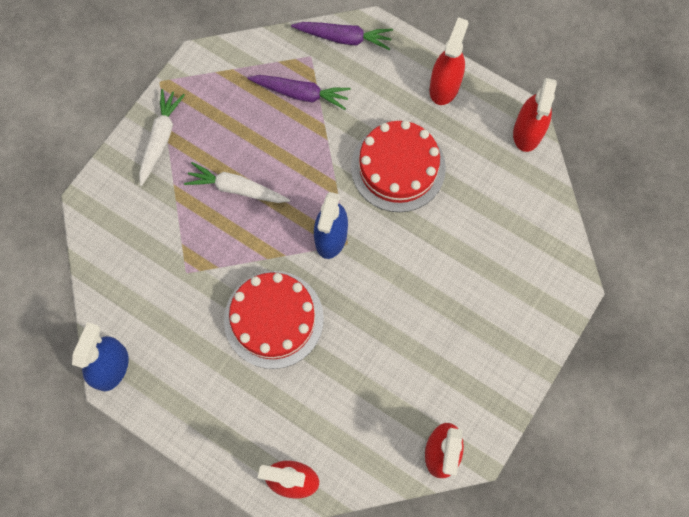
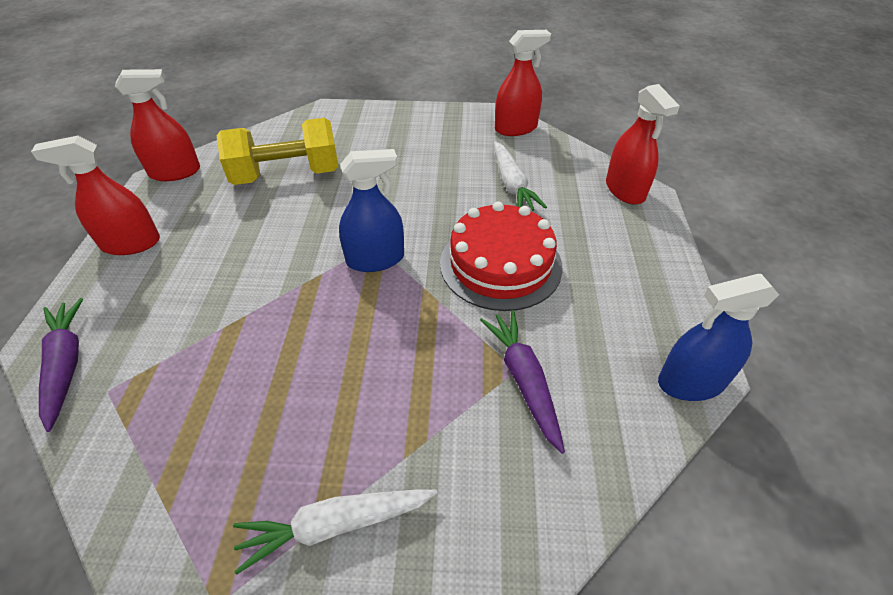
camera: 120 degrees left, 25 degrees down
white carrot [184,162,290,203] -> white carrot moved to [494,141,547,211]
purple carrot [247,75,351,110] -> purple carrot moved to [480,310,565,454]
red cake [351,120,446,212] -> none
none -> yellow dumbbell [216,118,339,185]

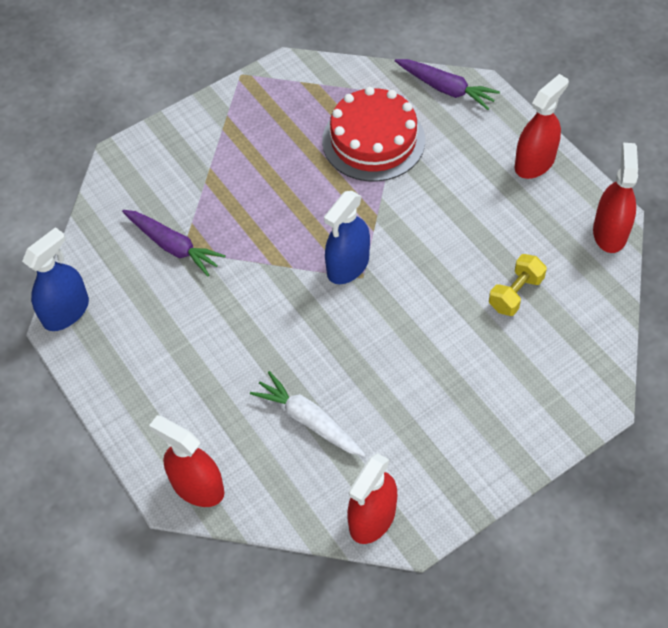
camera: 145 degrees right, 10 degrees up
red spray bottle [115,69,200,181] -> red spray bottle turned 150 degrees clockwise [593,143,638,253]
yellow dumbbell [216,118,339,185] -> yellow dumbbell [489,254,547,316], size x0.54
white carrot [233,489,438,575] -> none
red cake [440,201,563,311] -> red cake moved to [322,87,425,182]

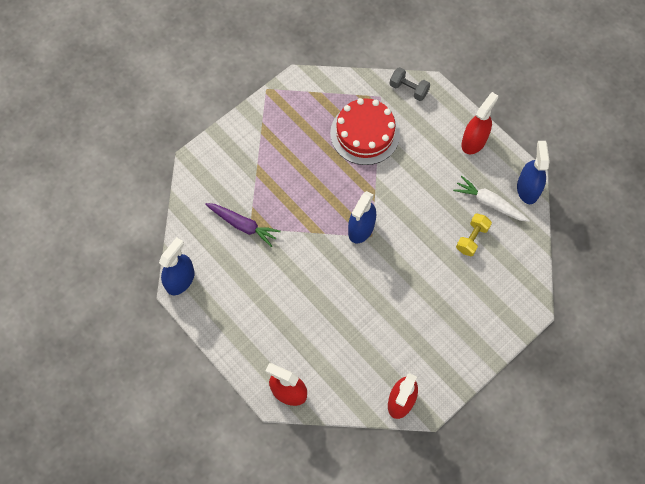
camera: 10 degrees left, 10 degrees up
white carrot [250,371,366,457] -> white carrot moved to [453,176,530,222]
purple carrot [395,59,500,110] -> grey dumbbell [390,67,430,101]
red spray bottle [593,143,638,253] -> blue spray bottle [517,141,550,204]

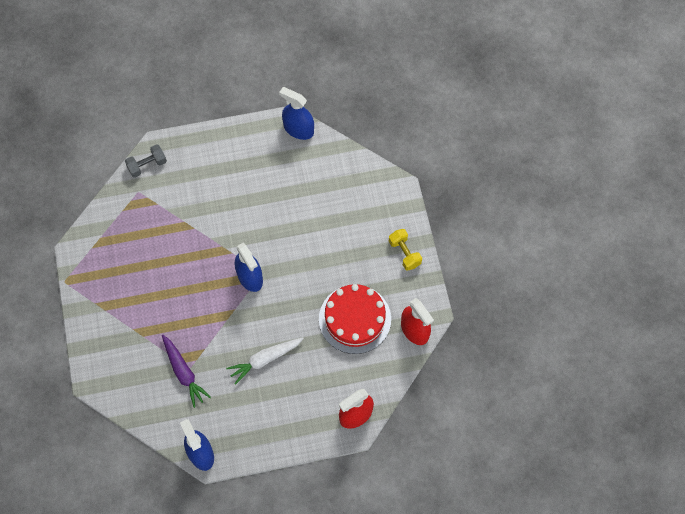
camera: 60 degrees left, 0 degrees up
purple carrot [205,203,281,247] -> purple carrot turned 90 degrees clockwise [162,335,211,408]
red cake [330,98,400,165] -> red cake moved to [319,284,391,354]
white carrot [453,176,530,222] -> white carrot moved to [226,337,304,385]
yellow dumbbell [456,213,492,256] -> yellow dumbbell moved to [389,229,422,271]
red spray bottle [461,92,498,154] -> none

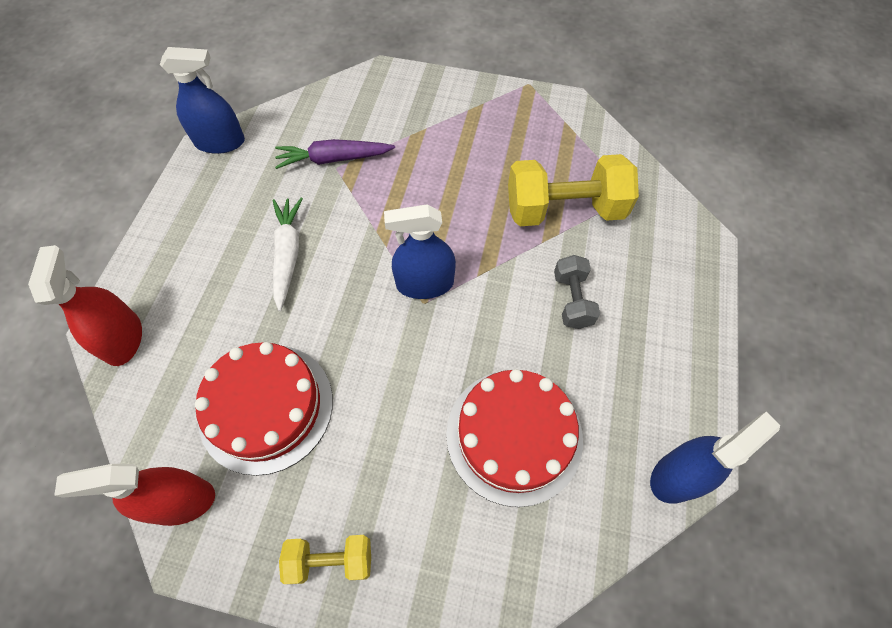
camera: 115 degrees right, 5 degrees down
grey dumbbell [125,144,167,178] -> grey dumbbell moved to [554,255,600,329]
none -> red cake [446,369,583,507]
none -> yellow dumbbell [508,154,639,226]

